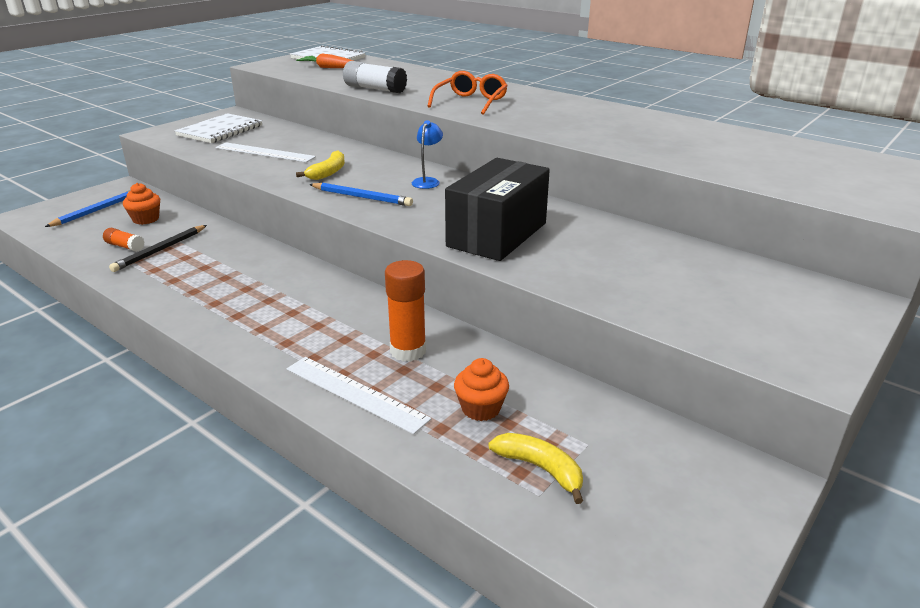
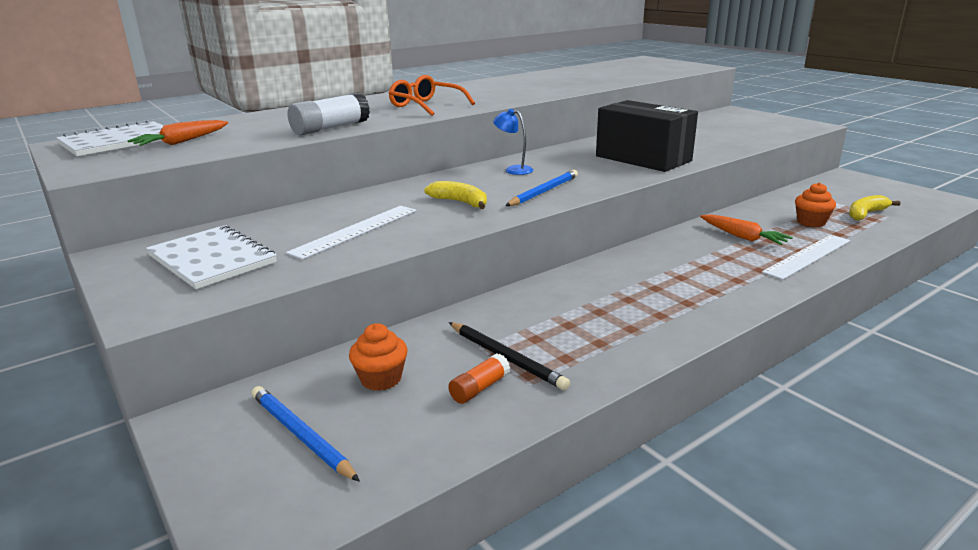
camera: 75 degrees left, 5 degrees down
orange glue stick [385,260,426,362] -> orange carrot [700,214,793,245]

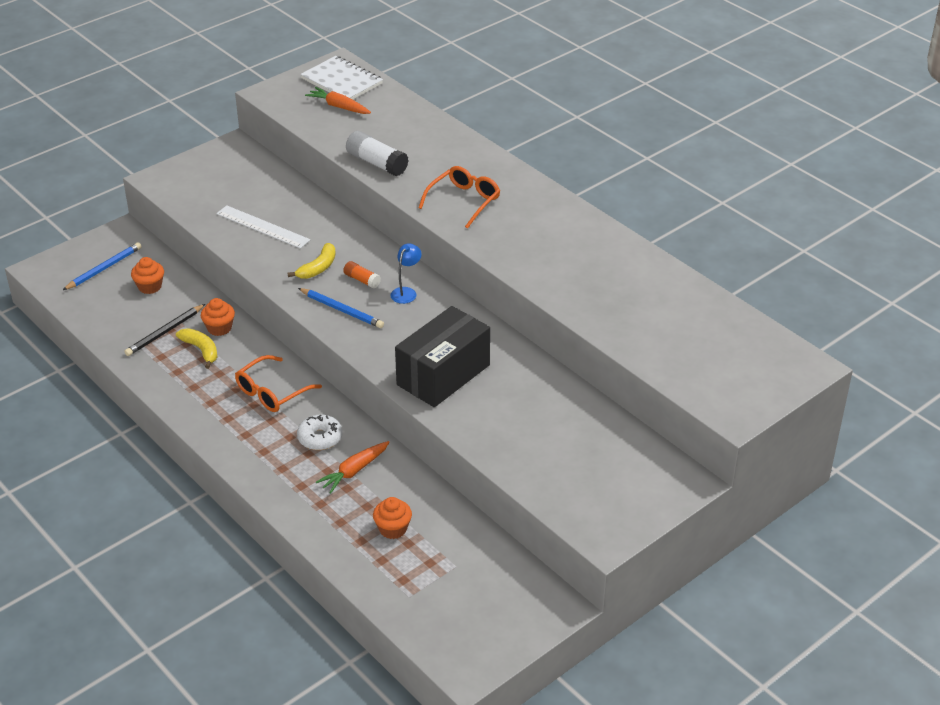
camera: 85 degrees right, 15 degrees up
white notebook [146,225,277,289] -> none
orange glue stick [448,353,510,404] -> orange glue stick moved to [343,261,381,288]
white ruler [762,235,851,280] -> none
yellow banana [849,195,900,220] -> yellow banana moved to [176,328,218,369]
none -> orange cupcake [201,298,235,336]
none -> orange glasses [235,355,322,412]
none -> white donut [297,414,343,450]

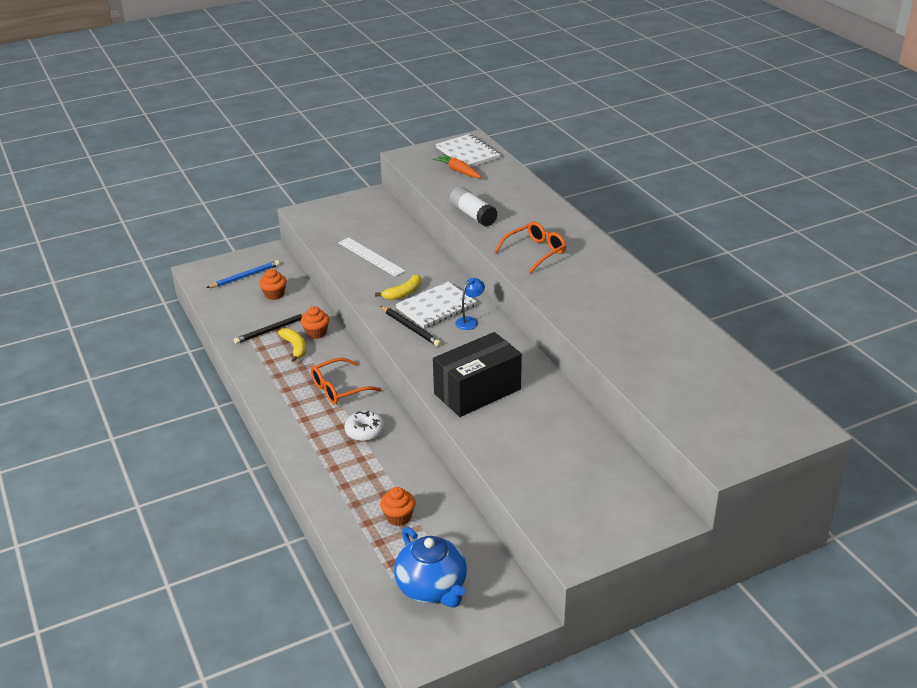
camera: 15 degrees right, 5 degrees down
blue pencil [298,288,384,328] -> black pencil [381,306,441,347]
orange carrot [316,441,390,494] -> none
orange glue stick [343,261,381,288] -> white notebook [395,282,477,329]
none -> blue teapot [394,527,467,608]

